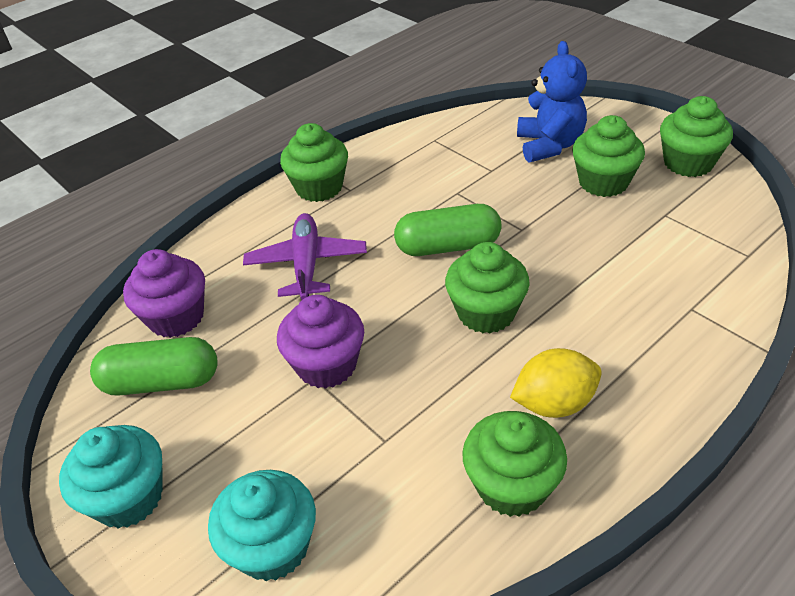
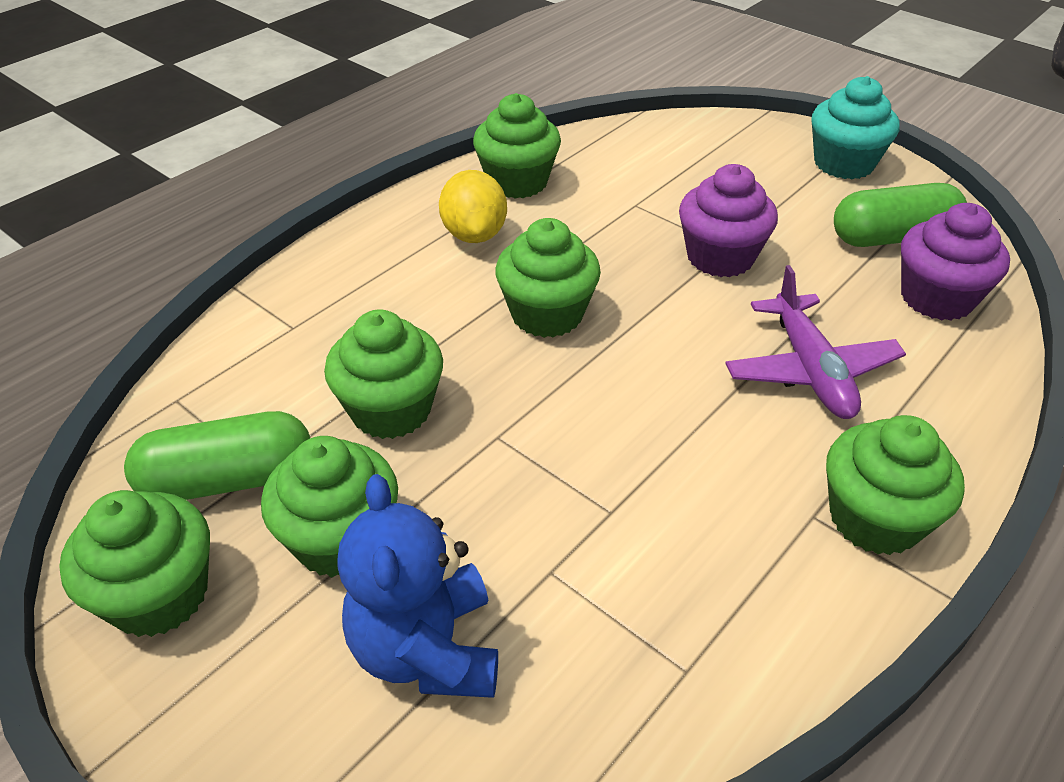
camera: 170 degrees right, 0 degrees up
turquoise cupcake [208,470,316,581] -> none
green capsule [394,204,502,256] -> green capsule moved to [124,411,310,500]
yellow lemon [510,348,602,418] -> yellow lemon turned 75 degrees counterclockwise [439,170,507,243]
none -> green cupcake [324,309,443,439]

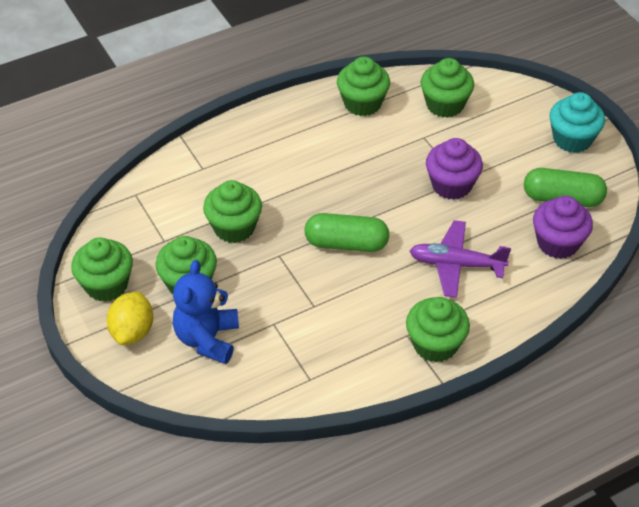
camera: 20 degrees right, 5 degrees up
green capsule [124,411,310,500] -> green capsule moved to [304,213,389,252]
yellow lemon [439,170,507,243] -> yellow lemon moved to [106,292,153,345]
green cupcake [495,218,601,338] -> green cupcake moved to [421,58,474,118]
purple plane [725,265,906,419] -> purple plane turned 90 degrees clockwise [409,220,511,298]

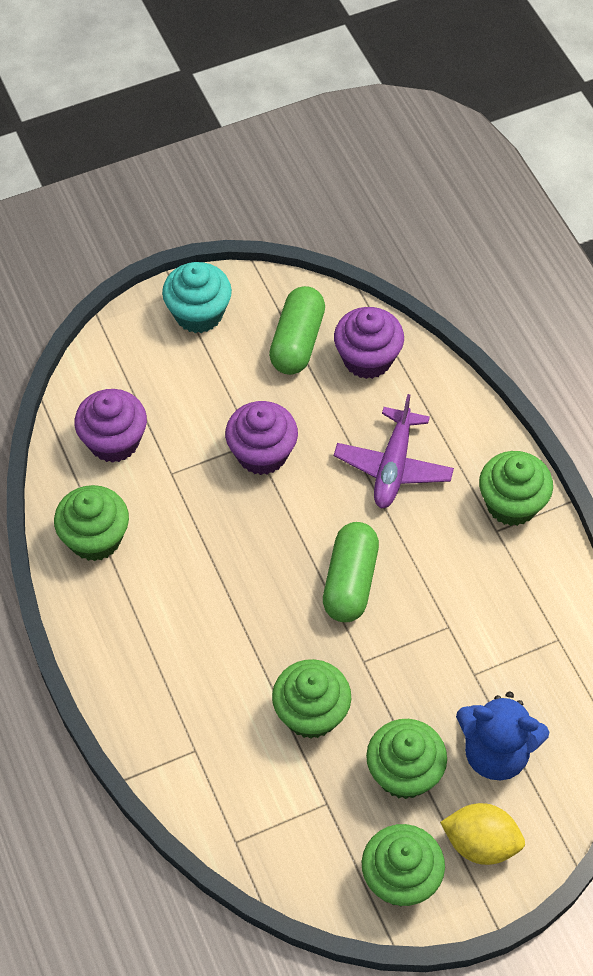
camera: 85 degrees left, 10 degrees up
green cupcake [421,58,474,118] -> purple cupcake [74,389,147,463]

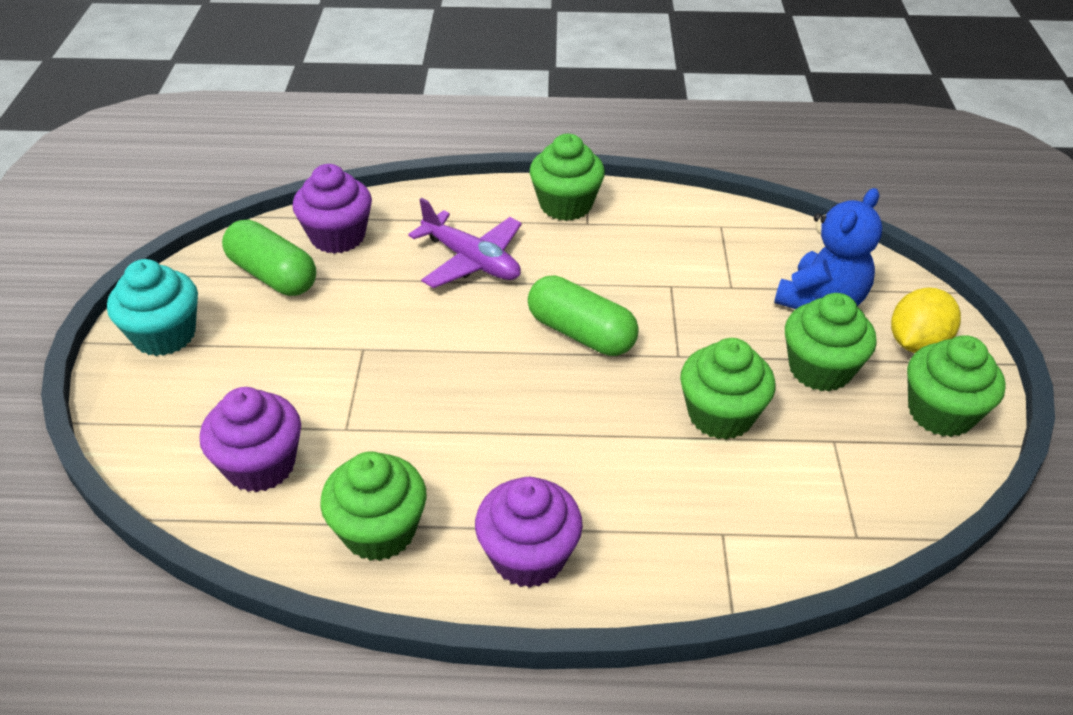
camera: 65 degrees left, 15 degrees down
purple cupcake [225,401,298,475] -> purple cupcake moved to [475,477,583,588]

